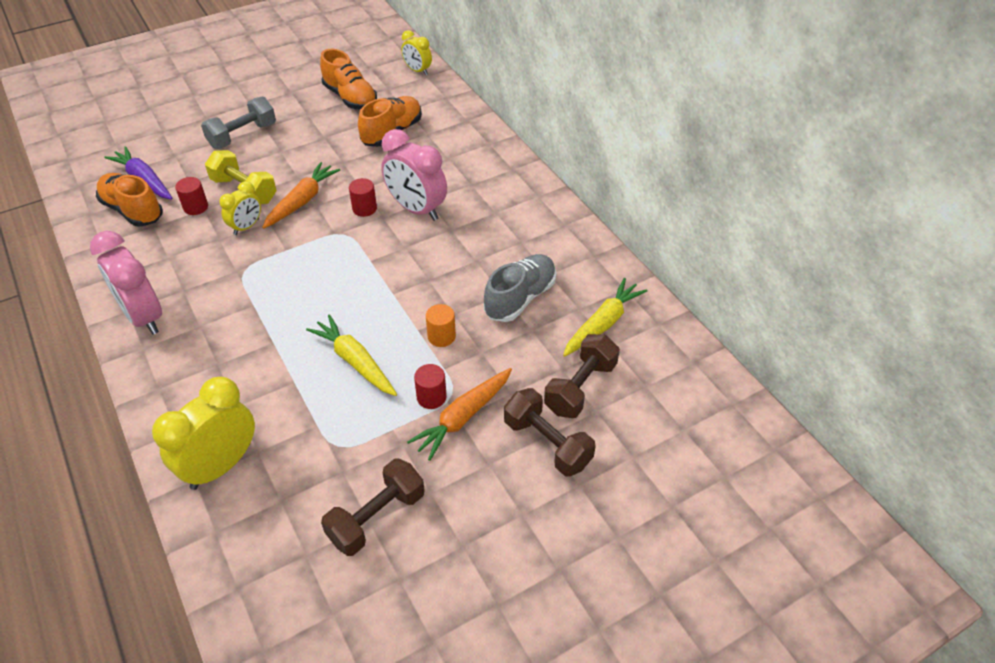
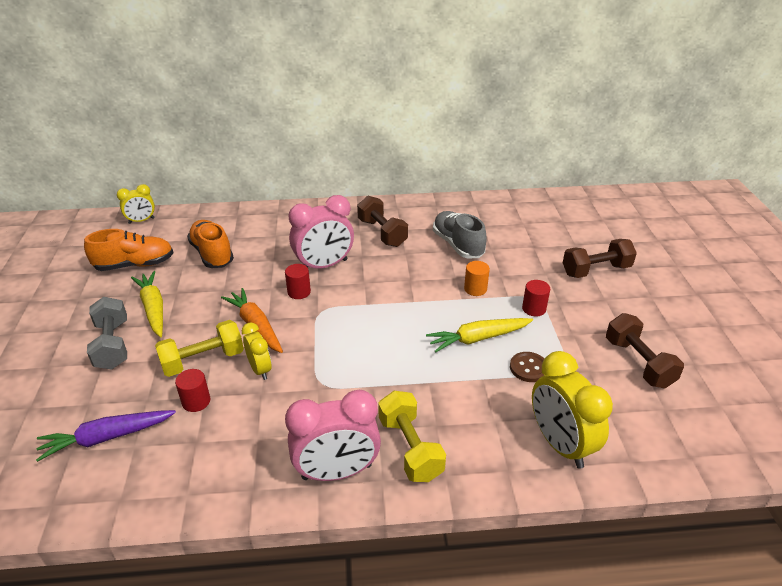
camera: 65 degrees left, 10 degrees down
orange shoe [96,173,163,227] -> none
orange carrot [407,368,512,461] -> none
brown dumbbell [544,334,620,418] -> brown dumbbell moved to [357,196,408,247]
yellow carrot [563,278,647,357] -> yellow carrot moved to [131,271,163,337]
none -> yellow dumbbell [378,391,446,482]
none -> brown button [510,352,544,382]

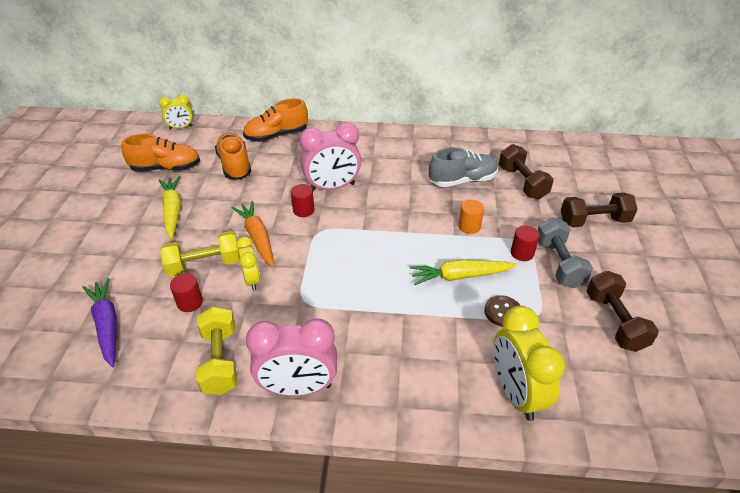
camera: 10 degrees right, 5 degrees up
purple carrot [36,410,176,462] -> purple carrot turned 75 degrees clockwise [83,278,117,367]
grey dumbbell [87,297,127,370] -> grey dumbbell moved to [538,217,593,288]
brown dumbbell [357,196,408,247] -> brown dumbbell moved to [499,144,554,199]
yellow dumbbell [378,391,446,482] -> yellow dumbbell moved to [196,306,237,395]
grey shoe [433,211,487,258] -> grey shoe turned 90 degrees clockwise [429,147,498,187]
none -> orange shoe [243,98,308,142]

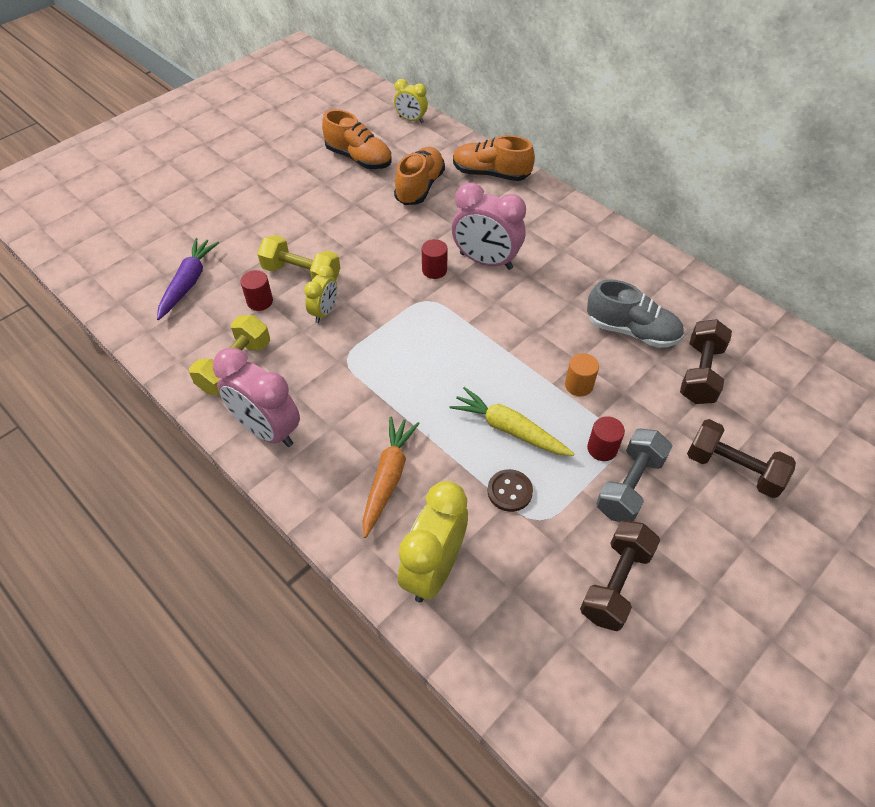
camera: 40 degrees right, 10 degrees up
yellow carrot [159,176,181,239] -> none
orange carrot [232,201,275,268] -> orange carrot moved to [362,417,420,538]

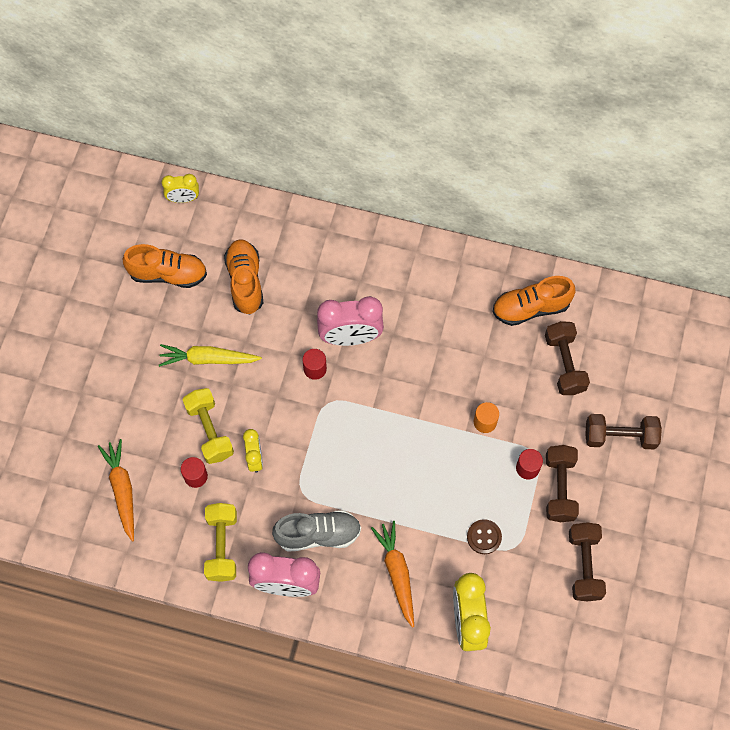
camera: 30 degrees left, 15 degrees up
purple carrot [157,238,219,320] -> orange carrot [98,439,134,541]
yellow dumbbell [257,235,340,280] -> yellow dumbbell turned 75 degrees clockwise [183,388,234,464]
yellow carrot [449,387,575,456] -> yellow carrot moved to [159,344,262,367]
orange shoe [453,135,535,181] -> orange shoe moved to [492,276,575,326]
grey shoe [587,279,684,348] -> grey shoe moved to [272,510,361,552]
grey dumbbell [596,428,673,522] -> brown dumbbell [546,445,579,522]

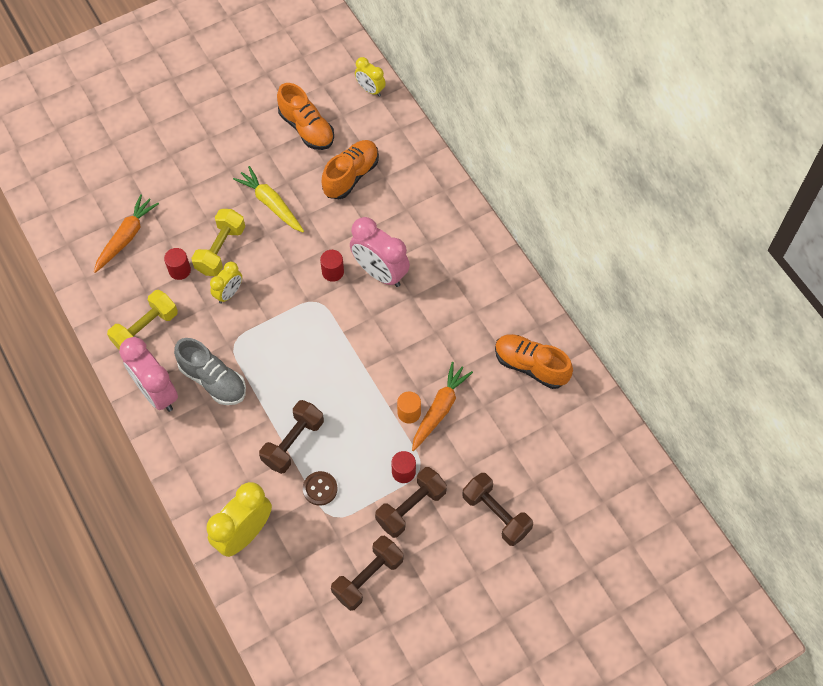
camera: 45 degrees right, 5 degrees down
orange carrot [371,521,414,628] -> orange carrot moved to [412,362,473,451]
brown dumbbell [545,321,590,395] -> brown dumbbell moved to [259,400,324,474]

